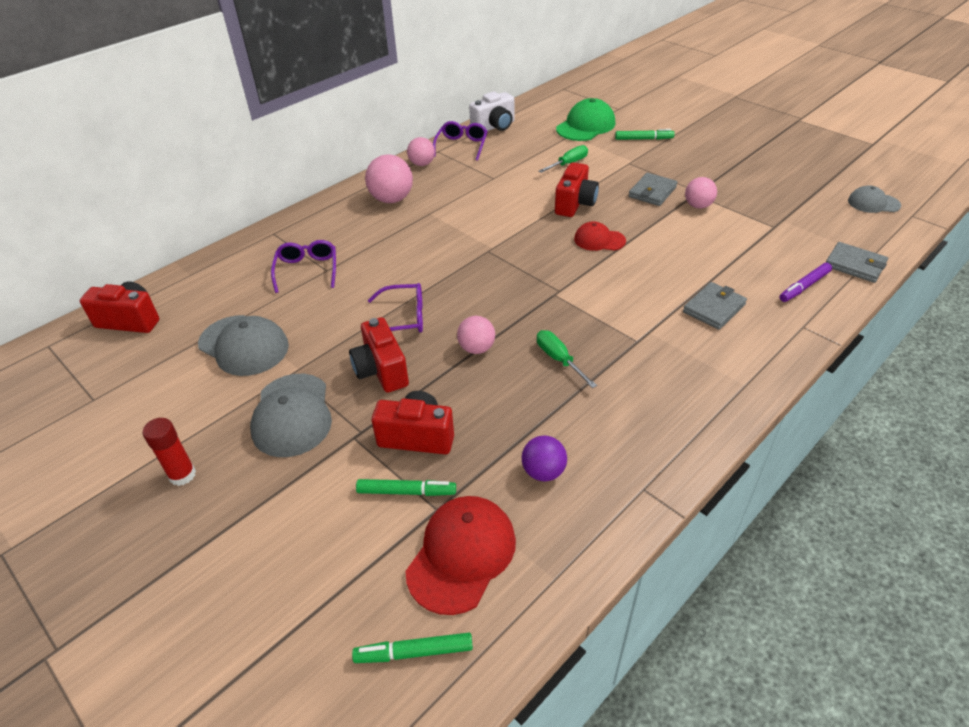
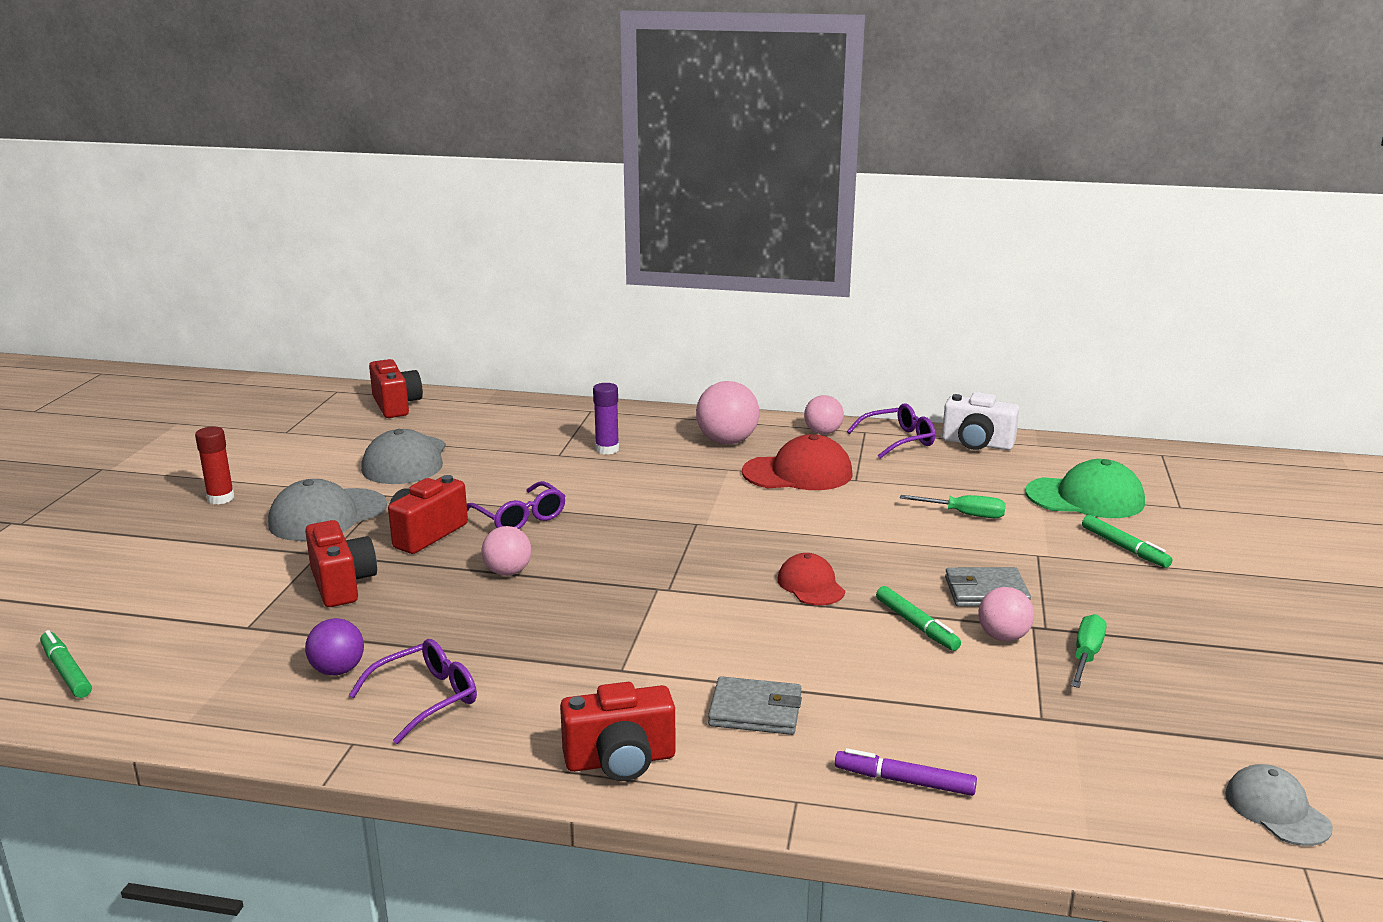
camera: 55 degrees right, 20 degrees down
purple glasses [271,240,336,293] -> purple glasses moved to [348,639,477,744]
green marker [356,479,456,496] -> green marker moved to [876,586,961,651]
red cap [405,496,516,615] -> red cap moved to [742,434,853,490]
green screwdriver [537,330,597,388] -> green screwdriver moved to [1071,614,1107,688]
red camera [555,162,599,217] -> red camera moved to [560,682,676,781]
grey wallet [826,242,888,283] -> none
none -> purple glue stick [593,383,619,455]

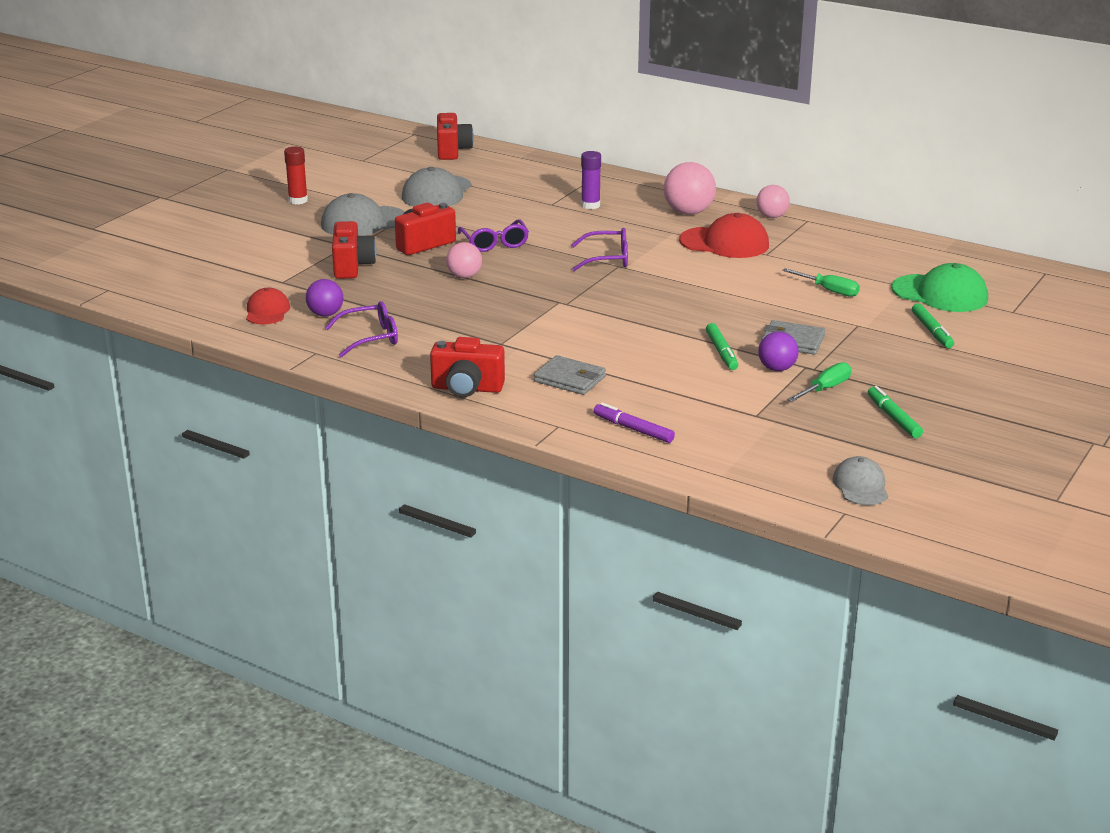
camera: 20 degrees right, 5 degrees up
green marker [40,630,92,698] -> green marker moved to [868,386,923,438]
red cap [777,553,845,605] -> red cap moved to [246,288,290,325]
purple glasses [847,403,935,459] -> purple glasses moved to [571,228,628,271]
white camera [942,392,1019,450] -> none
pink ball [978,587,1034,642] -> purple ball [758,331,799,371]

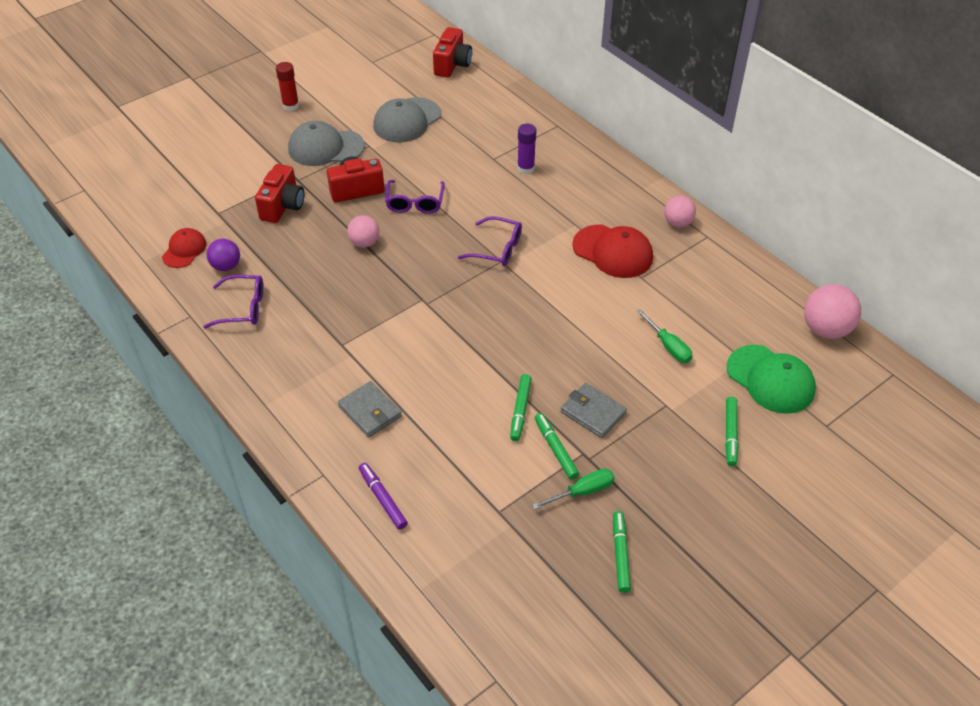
camera: 20 degrees right, 20 degrees up
red camera [430,337,505,397] -> none
pink ball [664,162,716,215] -> pink ball moved to [804,284,861,339]
purple ball [758,331,799,371] -> green marker [535,413,579,480]
grey cap [832,456,888,505] -> none

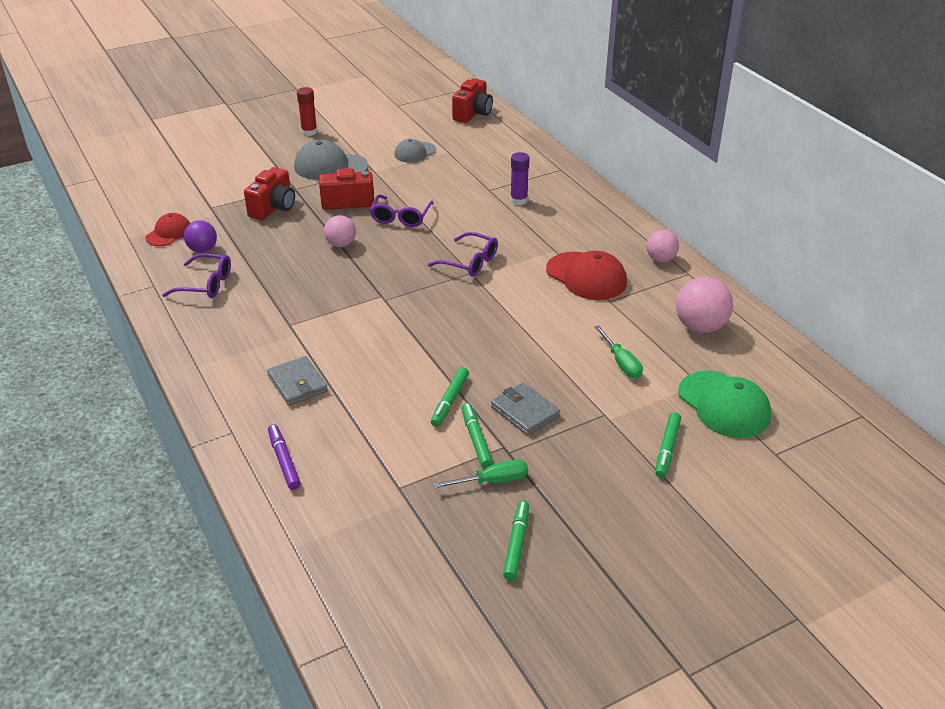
camera: 10 degrees right, 10 degrees down
grey cap [373,97,441,143] -> grey cap [394,139,436,163], size x0.61
pink ball [804,284,861,339] -> pink ball moved to [676,277,733,333]

